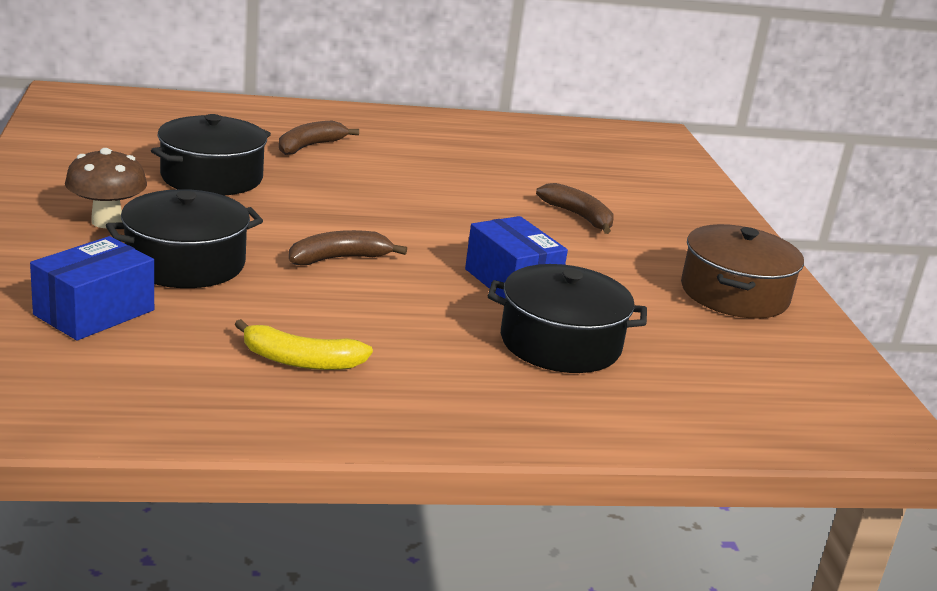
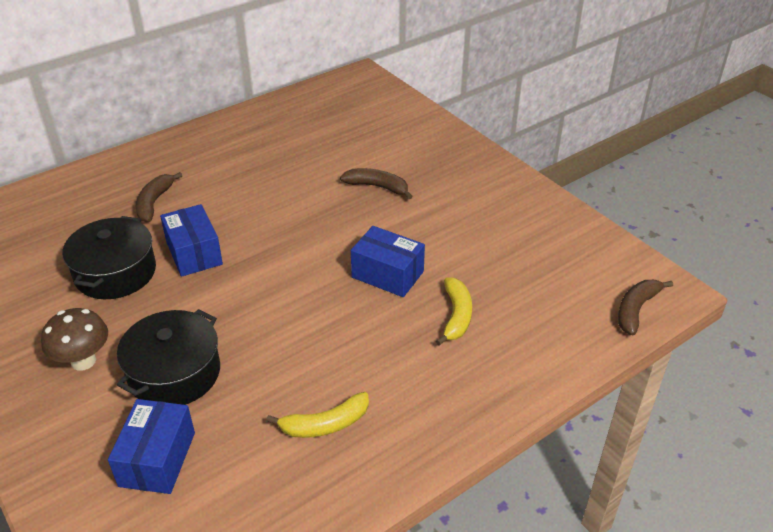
camera: 25 degrees left, 15 degrees up
brown banana [289,230,407,265] -> brown banana moved to [618,280,673,336]
black pot [488,264,647,373] -> yellow banana [436,277,472,346]
brown pot [681,224,804,319] -> none
none -> blue box [160,204,223,277]

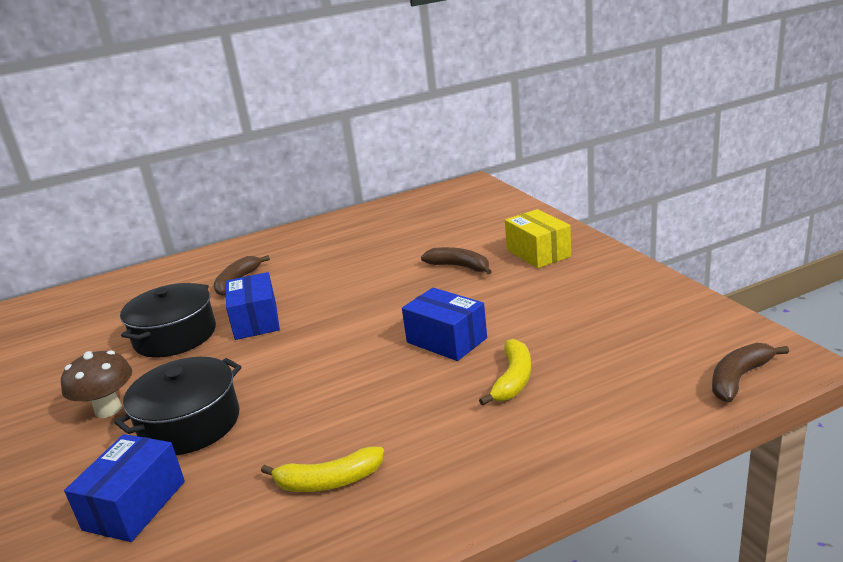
camera: 15 degrees right, 15 degrees down
none -> yellow box [505,209,571,268]

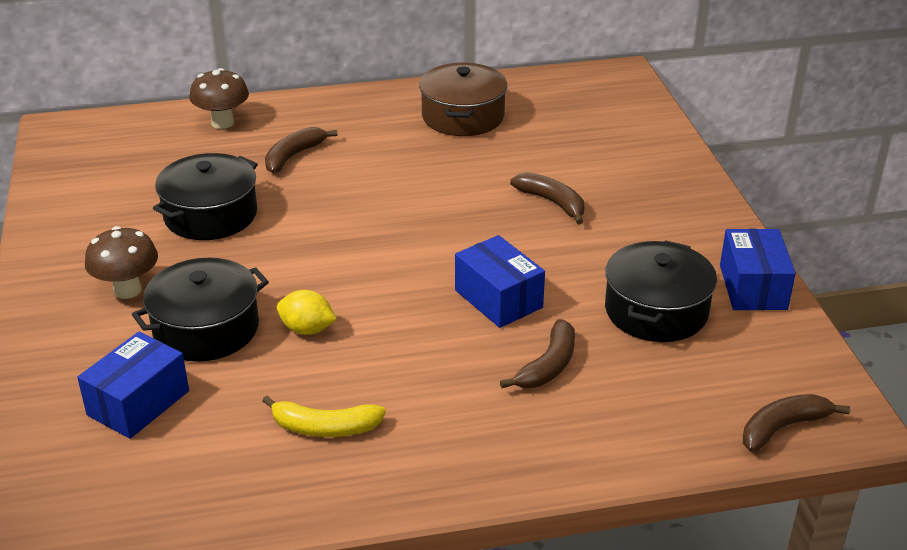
camera: 10 degrees right, 10 degrees up
blue box [226,272,280,340] -> blue box moved to [720,229,796,310]
yellow banana [479,339,531,406] -> brown banana [500,319,575,388]
yellow box [505,209,571,268] -> none
none -> brown mushroom [189,68,249,129]
none -> yellow lemon [277,290,337,335]
none -> brown pot [419,63,507,136]
none -> black pot [605,240,717,342]

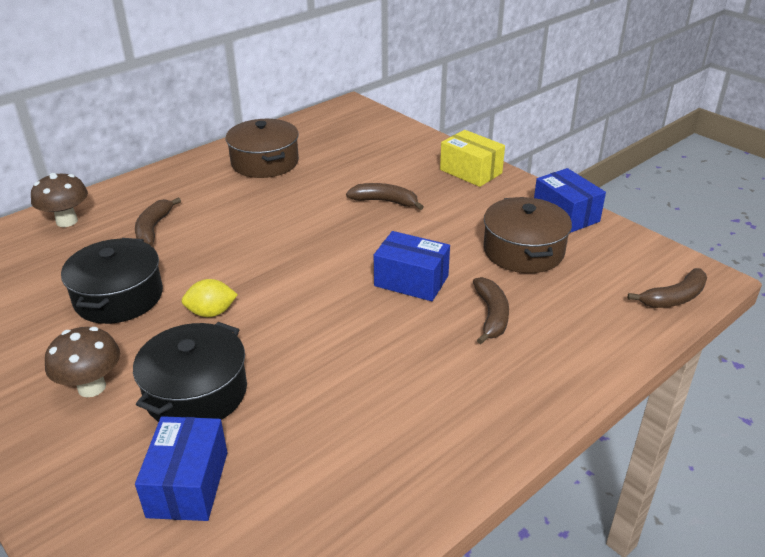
camera: 30 degrees left, 0 degrees up
yellow banana [262,396,386,437] -> none
yellow lemon [277,290,337,335] -> yellow lemon moved to [181,279,238,317]
black pot [605,240,717,342] -> brown pot [483,197,572,273]
brown banana [743,394,850,452] -> brown banana turned 150 degrees counterclockwise [627,268,707,308]
none -> yellow box [440,130,505,187]

